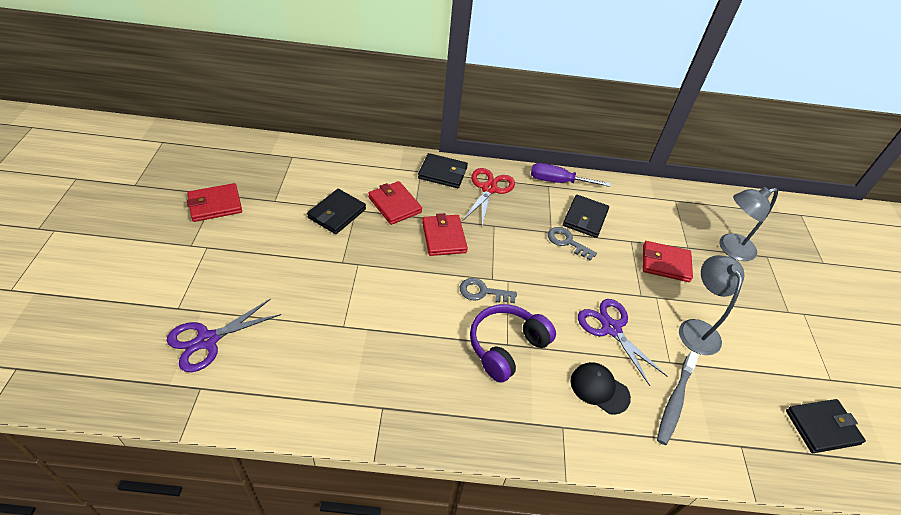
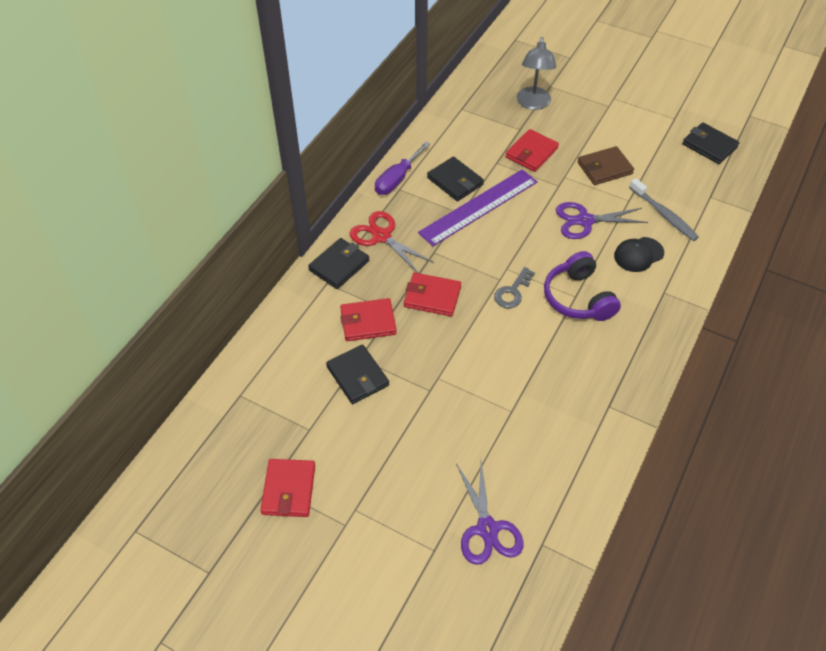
camera: 60 degrees left, 5 degrees up
grey key [548,227,597,261] -> purple ruler [418,169,537,246]
grey lamp [679,255,744,355] -> brown wallet [577,146,634,185]
black wallet [786,399,866,453] -> black wallet turned 60 degrees counterclockwise [682,122,740,164]

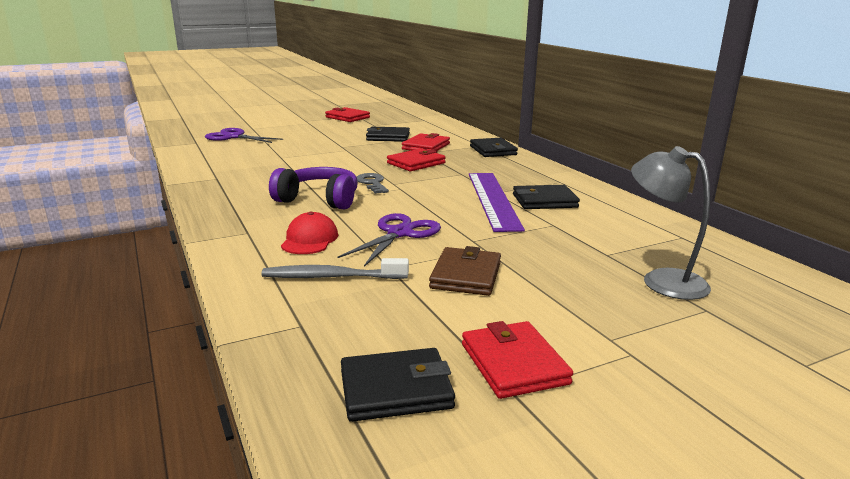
camera: 125 degrees right, 30 degrees down
red scissors [350,211,434,273] -> none
purple screwdriver [375,142,430,195] -> none
red wallet [506,129,559,172] -> red wallet moved to [462,321,573,399]
black cap [614,237,664,272] -> red cap [281,212,338,254]

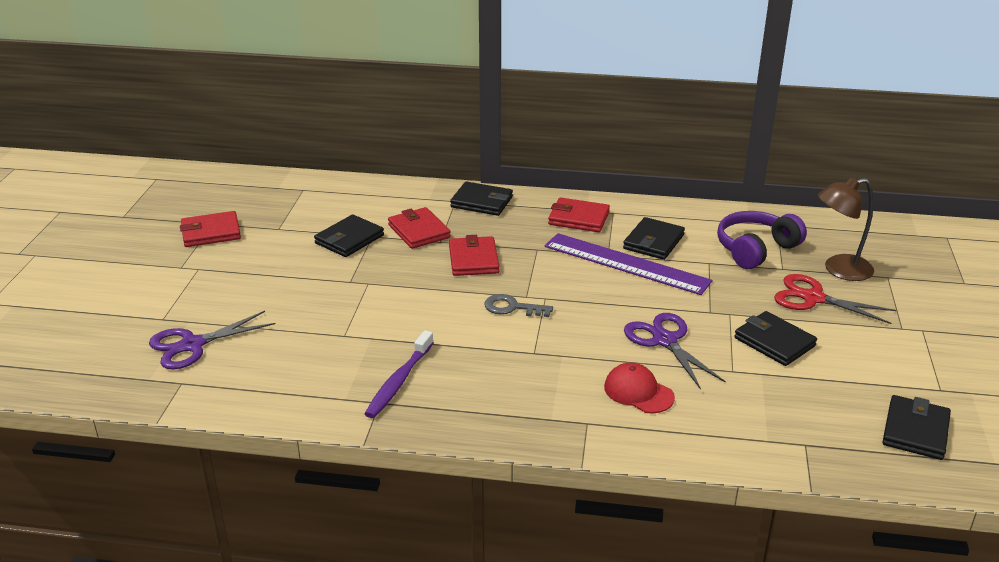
camera: 55 degrees left, 10 degrees up
grey toothbrush [262,258,409,279] -> none
purple headphones [269,167,357,210] -> purple headphones moved to [717,211,807,269]
brown wallet [429,246,501,296] -> black wallet [734,311,817,366]
red wallet [462,321,573,399] -> red wallet moved to [548,197,610,232]
grey lamp [631,146,711,300] -> brown lamp [818,177,874,281]
none -> purple toothbrush [364,330,434,418]
none -> red scissors [774,274,896,324]

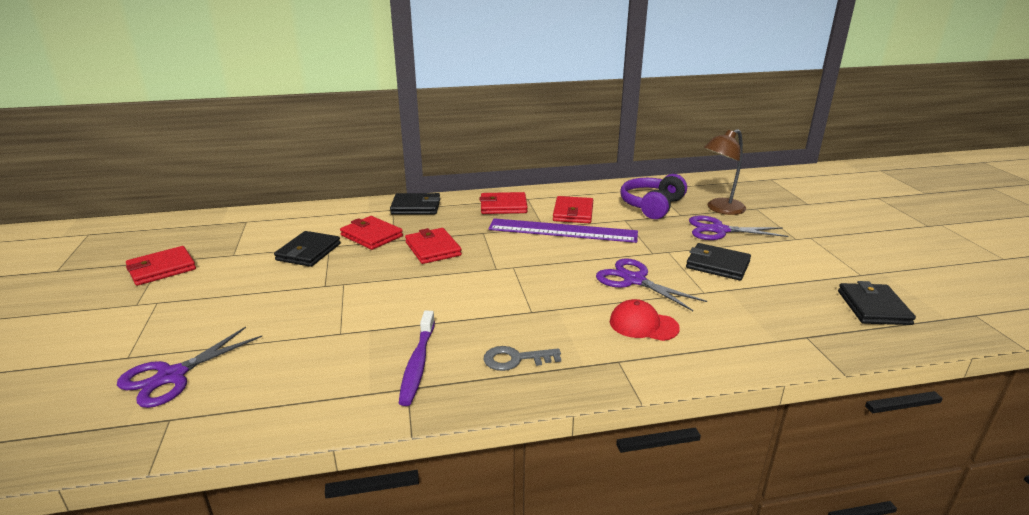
camera: 20 degrees left, 5 degrees down
grey key [485,294,553,317] -> grey key moved to [484,346,561,371]
black wallet [623,217,685,260] -> red wallet [553,196,593,223]
red scissors [774,274,896,324] -> purple scissors [689,215,789,240]

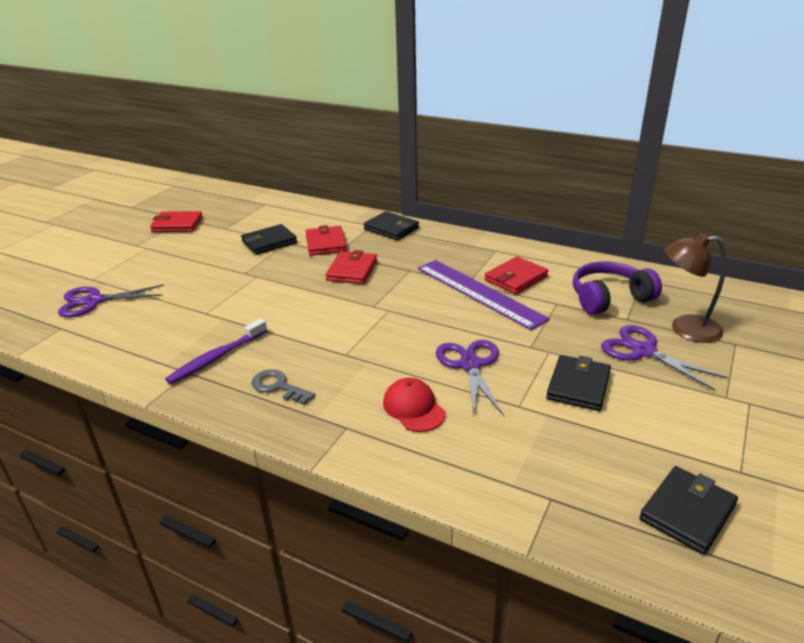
camera: 40 degrees right, 5 degrees up
red wallet [480,192,528,214] -> none
black wallet [686,243,751,281] -> black wallet turned 45 degrees clockwise [546,355,611,411]

